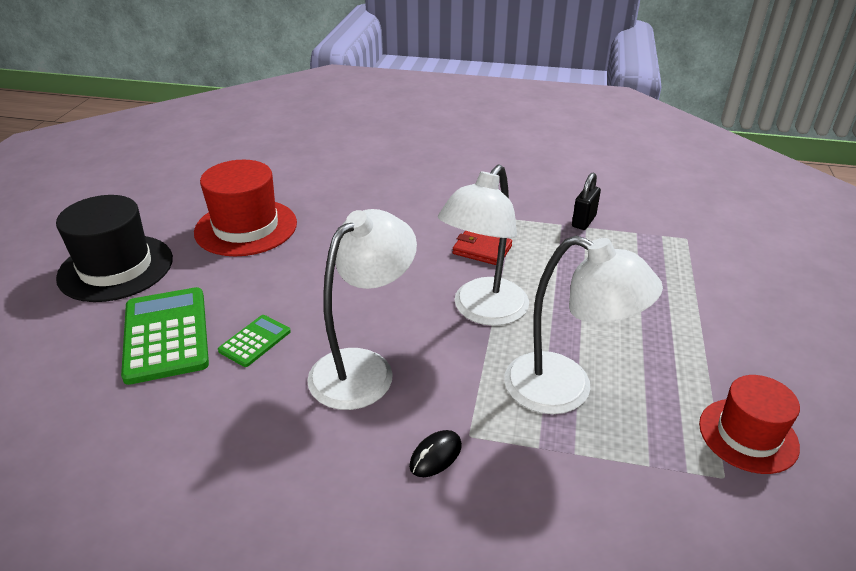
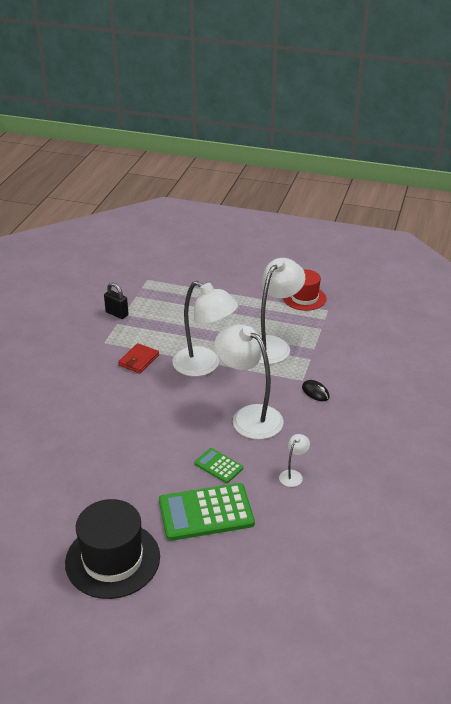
camera: 85 degrees left, 0 degrees up
red hat [194,160,297,256] -> none
none -> white lamp [279,434,310,487]

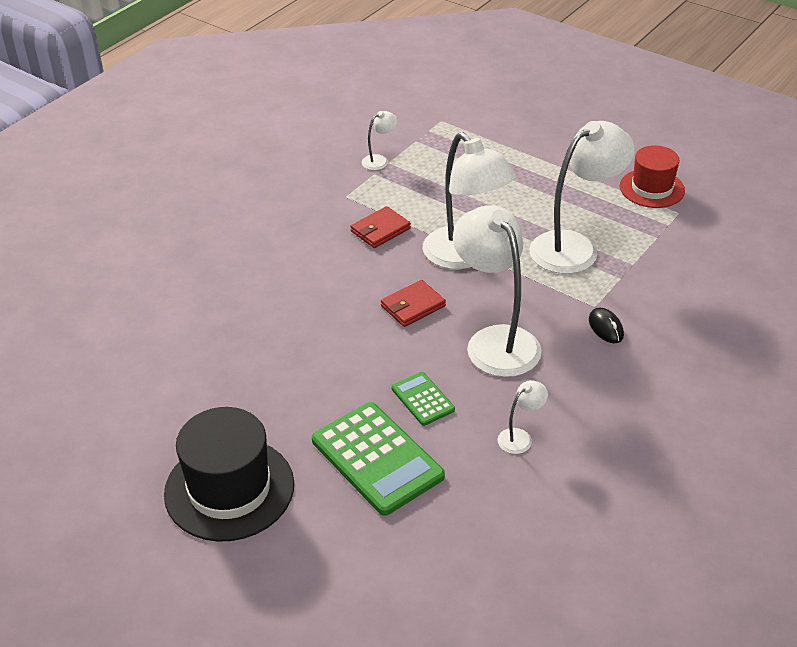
camera: 20 degrees right, 5 degrees up
black padlock [104,282,128,319] -> white lamp [362,111,398,170]
green calculator [159,483,255,541] -> green calculator turned 135 degrees counterclockwise [312,402,445,516]
none -> red wallet [381,280,446,327]

